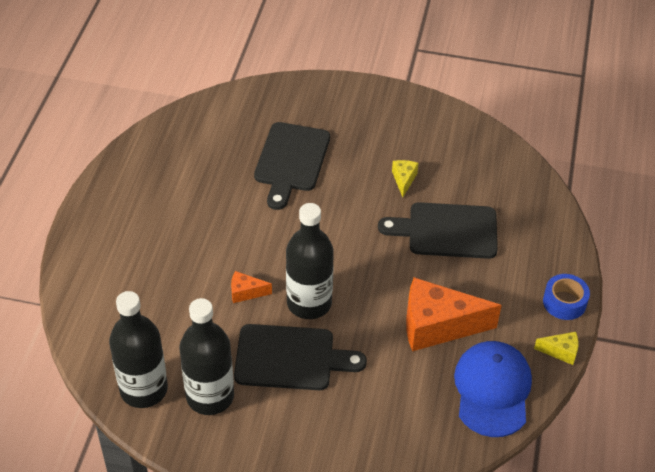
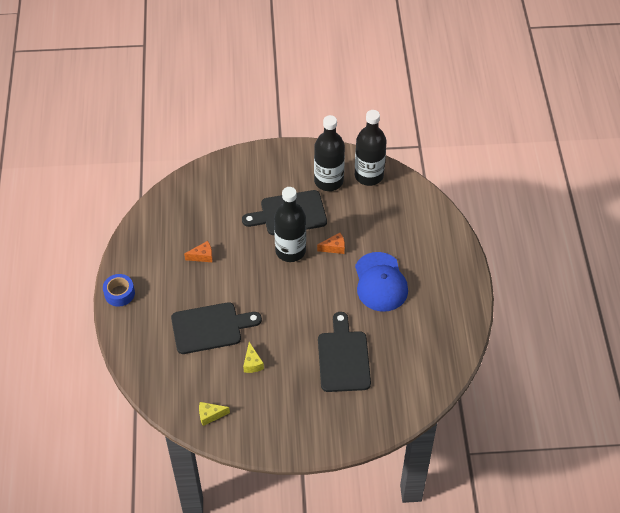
camera: 165 degrees right, 5 degrees up
orange cheese [406,277,502,351] -> orange cheese [184,241,213,262], size x0.45
blue cap [454,341,532,437] -> blue cap moved to [355,252,408,312]
yellow cheese [534,332,579,365] -> yellow cheese moved to [199,402,230,426]

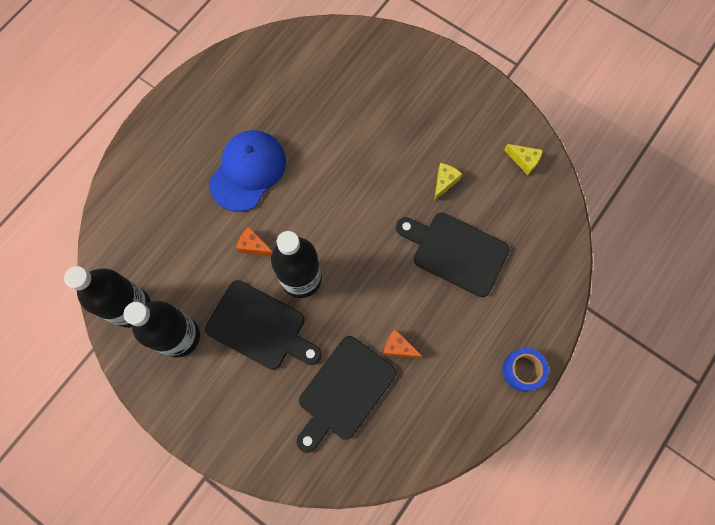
camera: 140 degrees left, 20 degrees up
black cutting board [318,312,371,392] -> black cutting board moved to [297,336,396,453]

